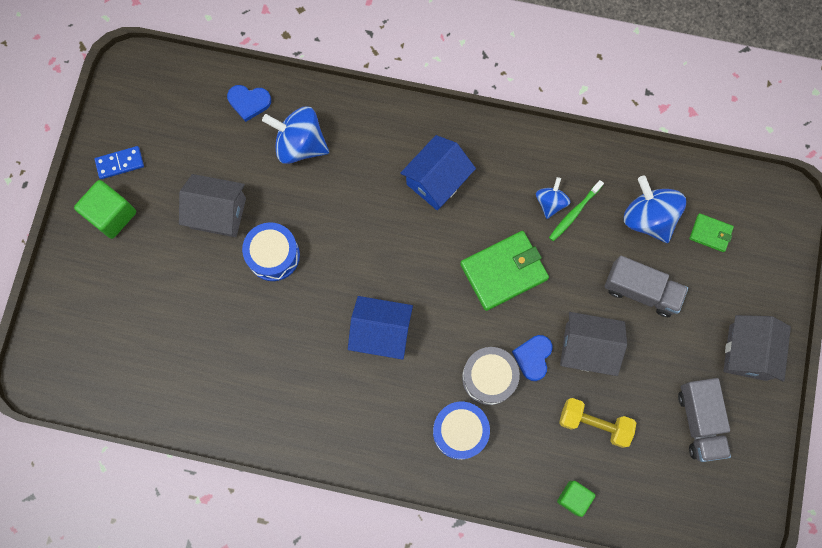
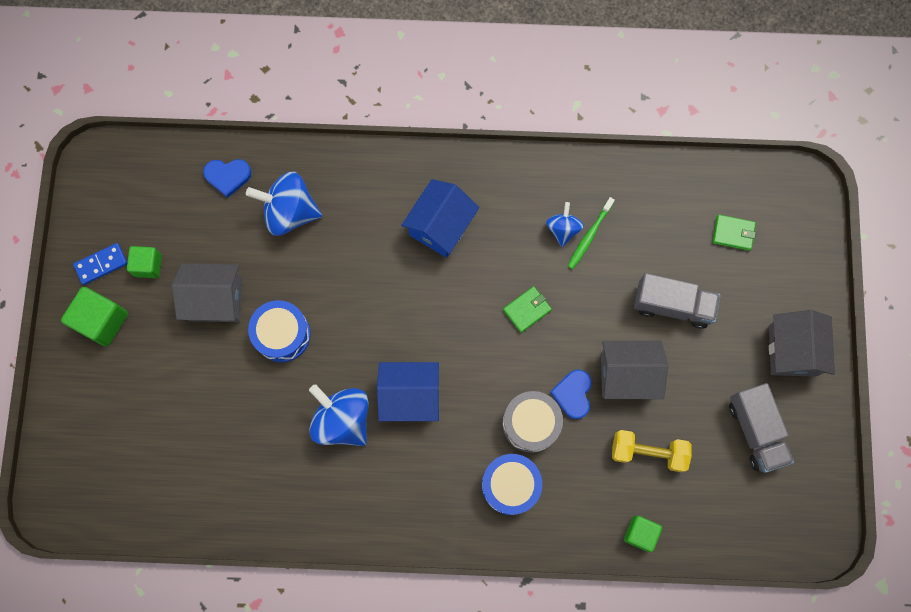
camera: 10 degrees left, 0 degrees up
green wallet [460,231,549,311] -> green wallet [503,286,552,333], size x0.52
blue spinning top [624,176,686,243] -> blue spinning top moved to [309,384,368,446]
none -> green cube [127,246,162,278]

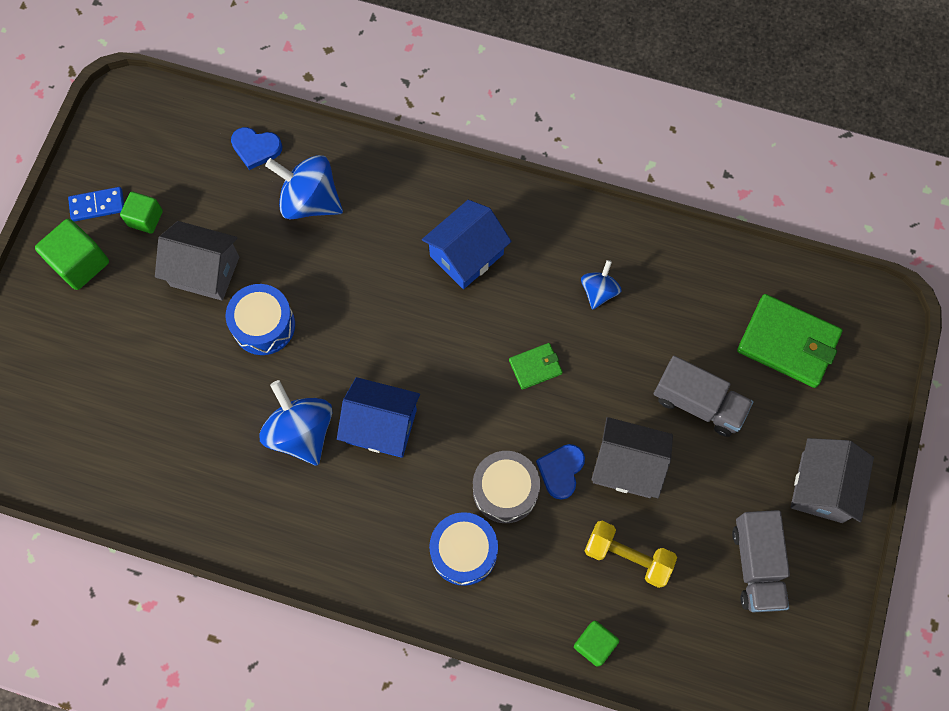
camera: 15 degrees right, 5 degrees down
green toothbrush [568,197,615,269] -> none
green wallet [713,214,756,251] -> green wallet [737,294,842,388], size x1.94

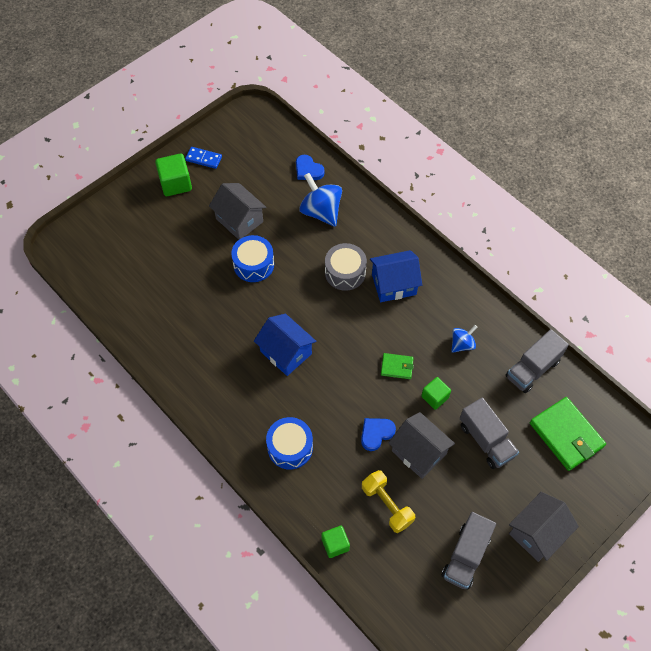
camera: 30 degrees right, 10 degrees down
green cube [120,192,163,234] -> green cube moved to [421,377,451,410]
blue spinning top [260,380,332,465] -> none
grey drum [473,451,540,523] -> grey drum moved to [325,243,367,291]
none -> grey truck [506,329,569,393]

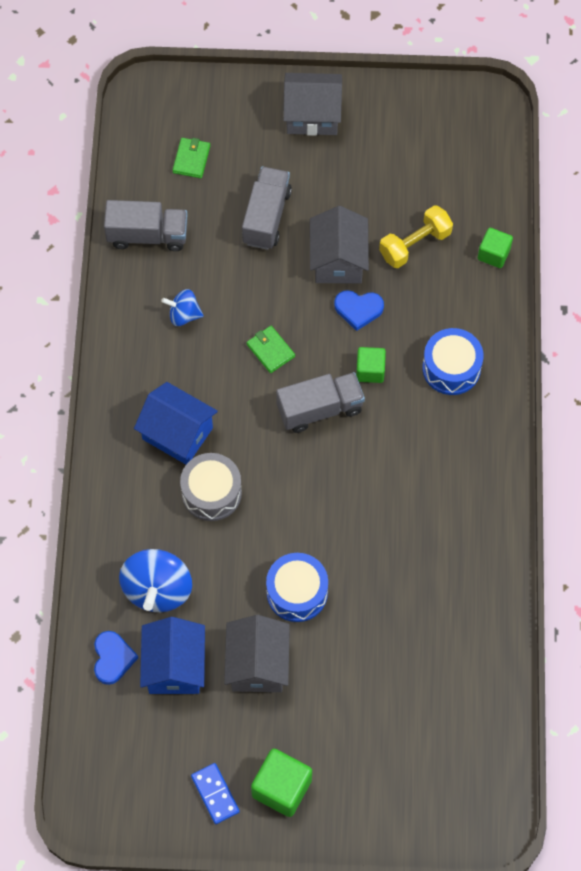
camera: 135 degrees left, 5 degrees up
blue house [254,314,316,376] -> blue house moved to [140,617,205,694]
yellow dumbbell [362,470,415,533] -> yellow dumbbell turned 45 degrees clockwise [379,205,453,268]
green cube [421,377,451,410] -> green cube moved to [356,347,386,383]
grey truck [441,512,496,590] -> grey truck moved to [276,372,365,433]
green wallet [530,397,606,471] -> green wallet [173,138,210,178], size x0.52

